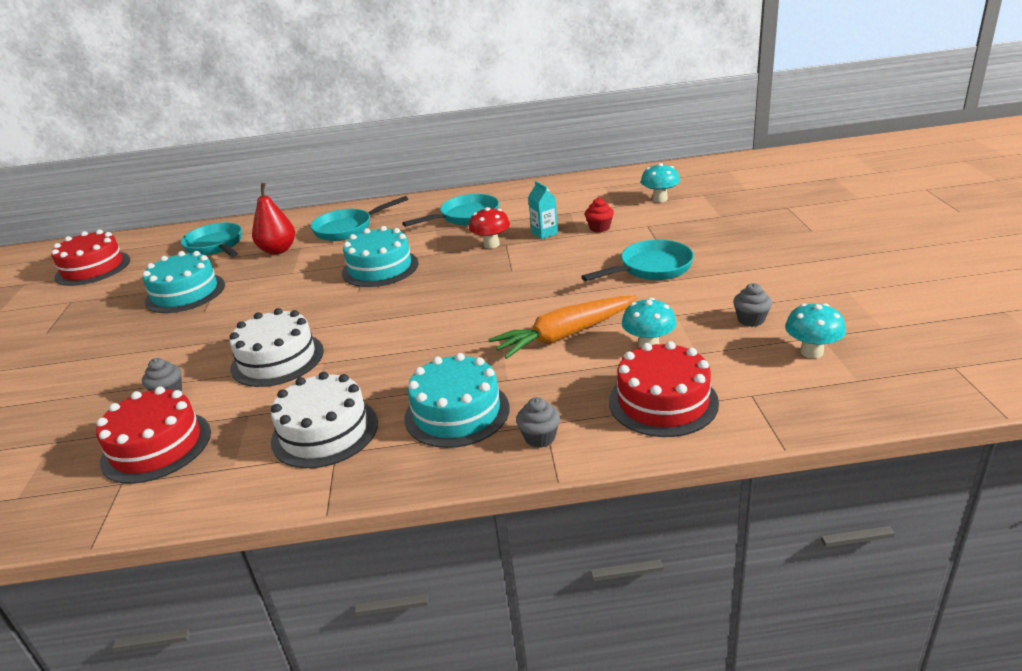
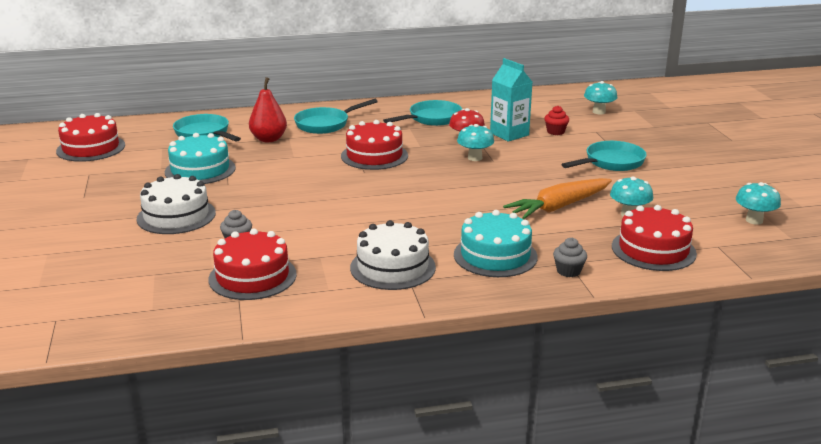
camera: 10 degrees left, 5 degrees down
white cake [230,308,324,387] -> white cake moved to [137,174,216,234]
turquoise cake [342,226,418,287] -> red cake [341,120,408,170]
turquoise carton [528,181,558,239] -> turquoise carton [490,58,532,142], size x1.65
grey cupcake [733,283,772,327] -> none
none -> turquoise mushroom [457,124,494,161]

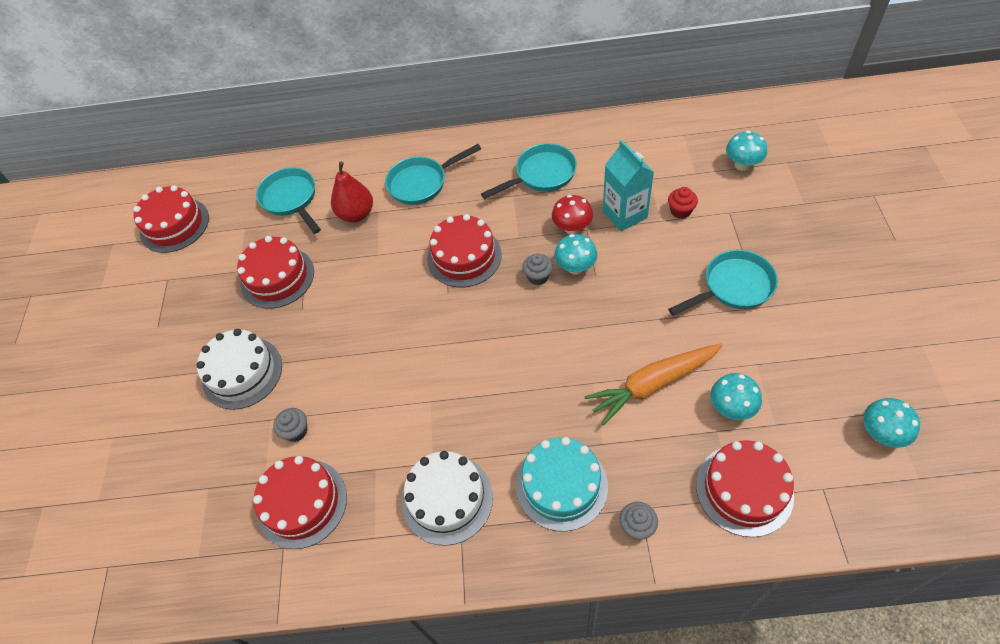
camera: 15 degrees right, 30 degrees up
turquoise cake [165,133,236,184] -> red cake [237,236,314,309]
none -> grey cupcake [522,254,553,285]

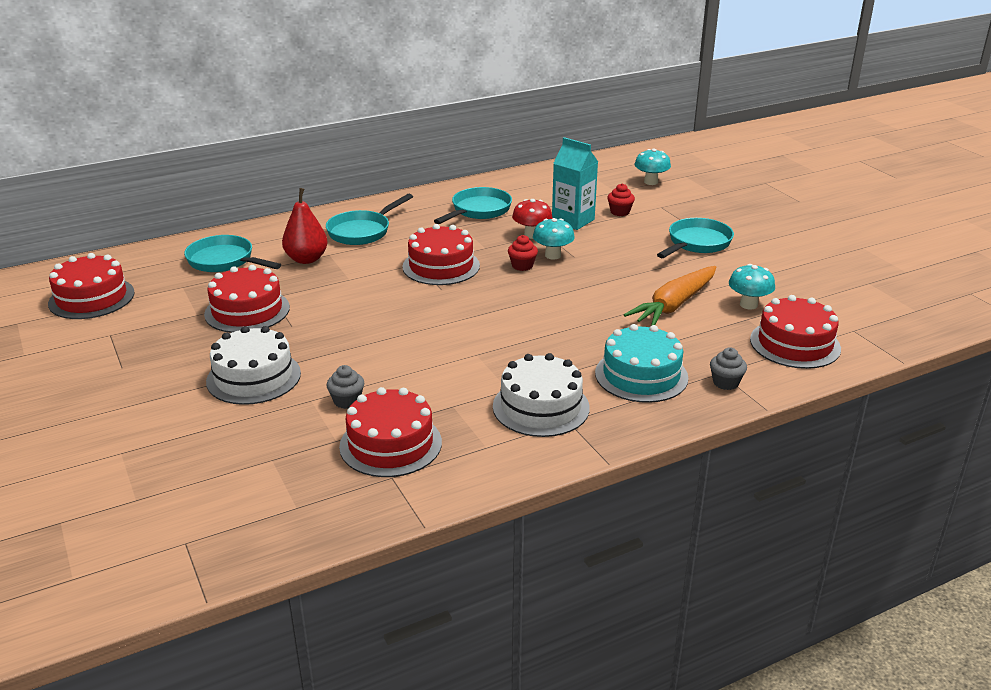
camera: 30 degrees left, 25 degrees down
grey cupcake [522,254,553,285] -> red cupcake [508,235,538,271]
turquoise mushroom [863,398,920,448] -> none

